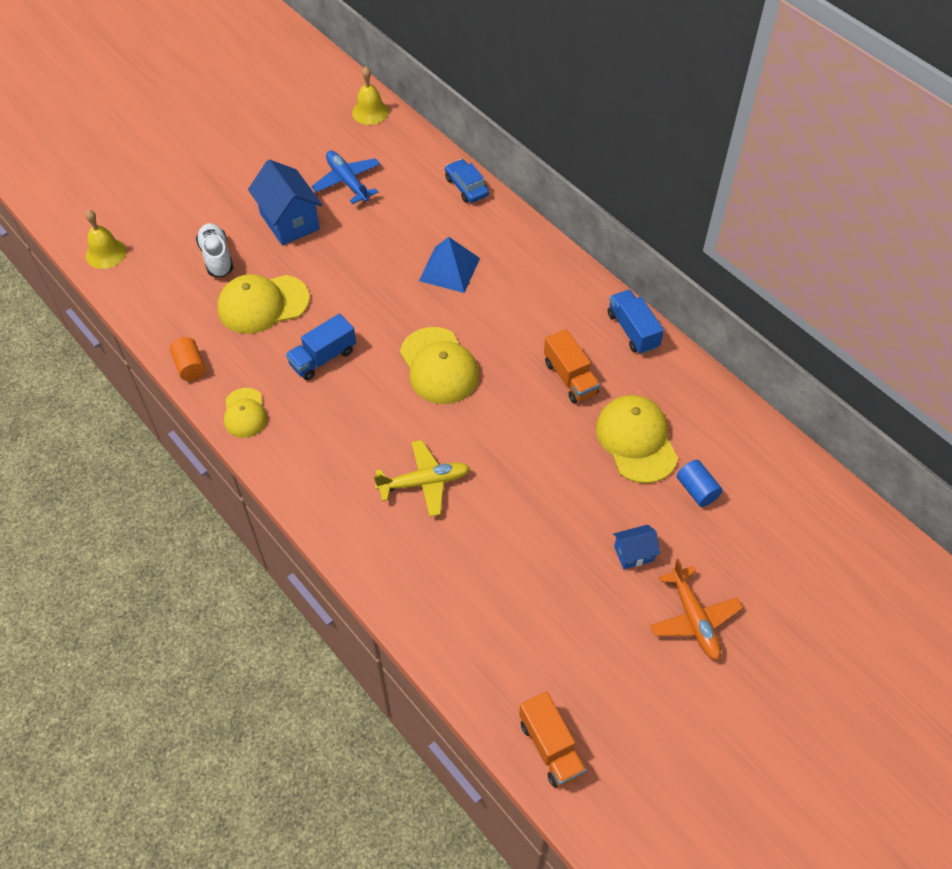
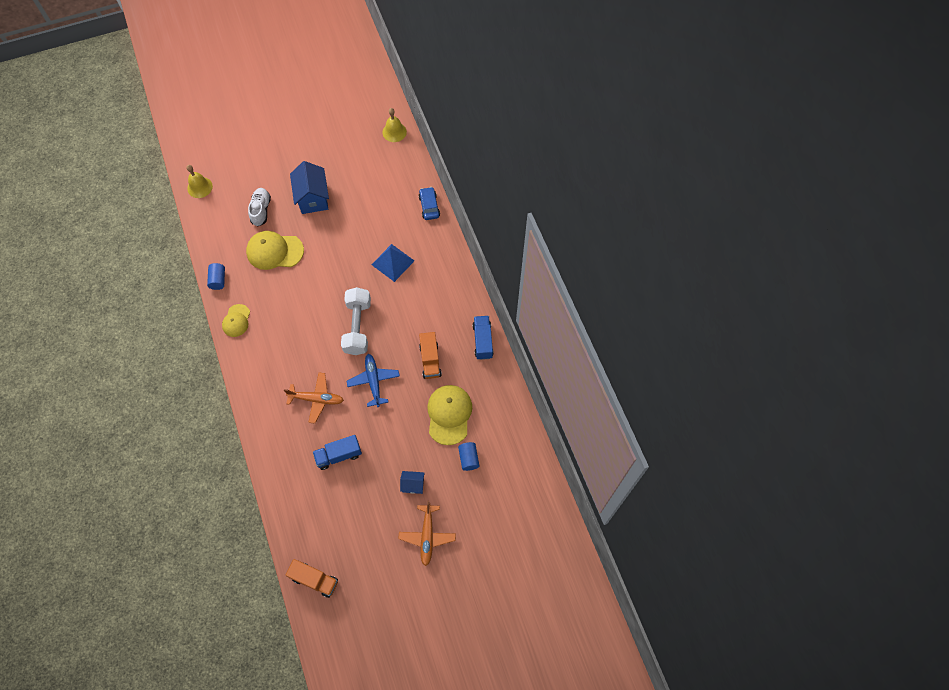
camera: 20 degrees right, 10 degrees up
orange cylinder [170,337,206,381] -> blue cylinder [207,263,225,290]
blue truck [286,313,356,380] -> blue truck moved to [313,435,362,470]
blue plane [311,151,380,204] -> blue plane moved to [347,354,400,407]
yellow plane [374,440,470,517] -> orange plane [284,373,344,423]
yellow cap [400,327,479,404] -> white dumbbell [341,287,371,355]
orange truck [519,691,586,788] -> orange truck turned 60 degrees counterclockwise [286,559,338,598]

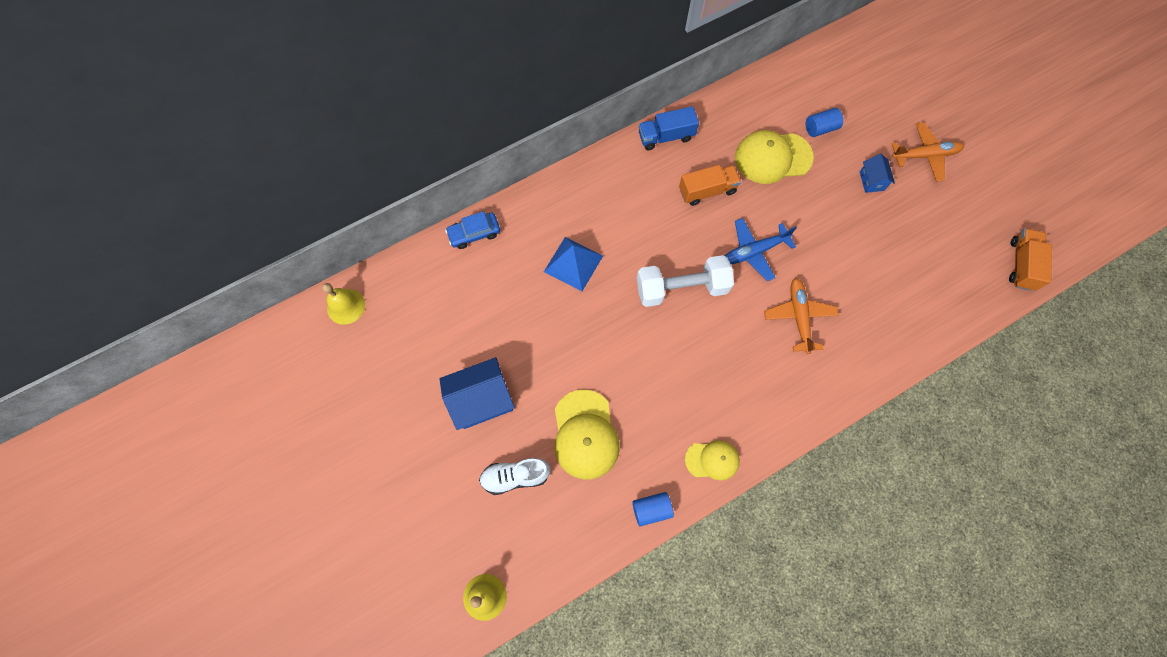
camera: 100 degrees left, 5 degrees up
blue truck [313,435,362,470] -> none

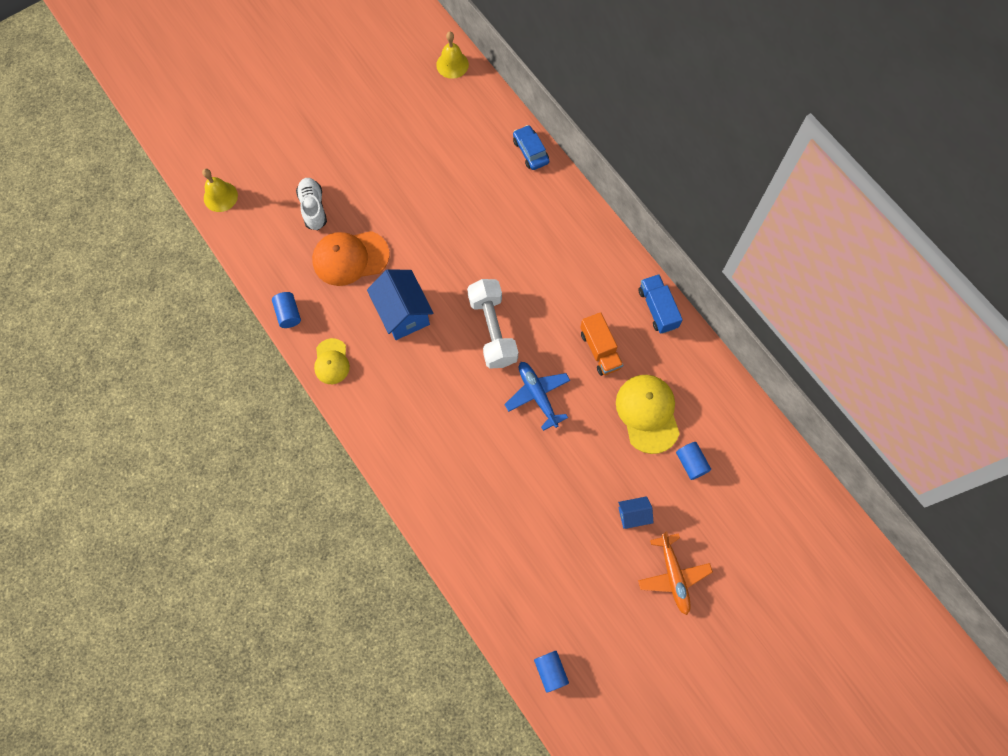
camera: 85 degrees right, 0 degrees up
blue house [440,357,515,430] -> blue house moved to [367,269,433,340]
blue pyramid [544,237,603,291] -> none
yellow cap [555,390,620,479] -> orange cap [312,231,390,286]
orange plane [764,278,839,354] -> none
orange truck [1009,228,1052,291] -> blue cylinder [534,651,569,693]

